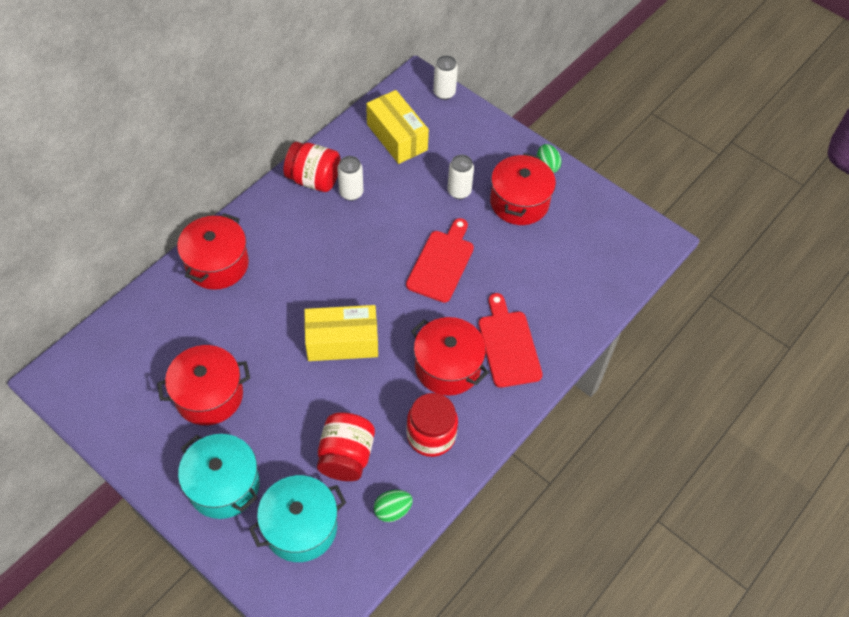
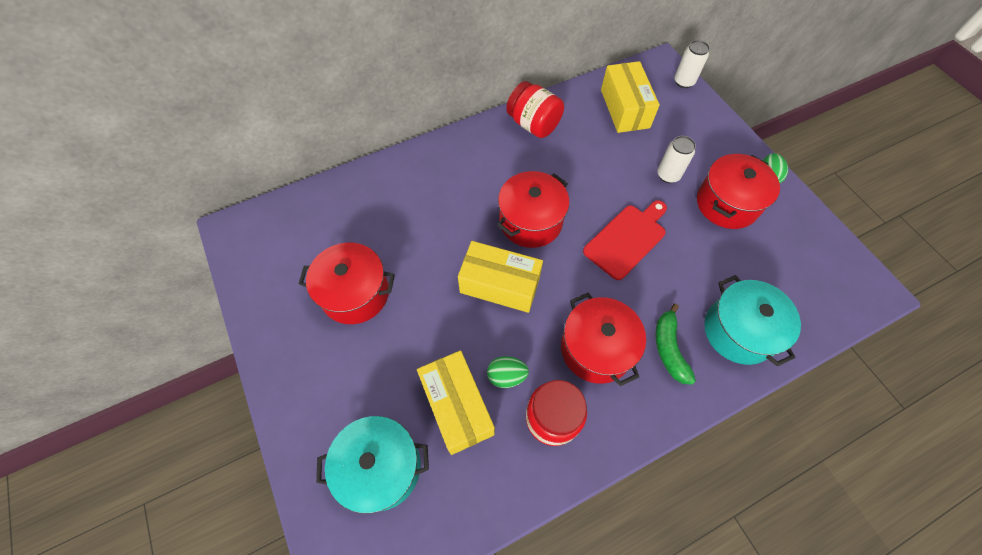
camera: 25 degrees right, 5 degrees up
red pot [177,213,249,290] -> red pot moved to [497,171,569,248]
turquoise pot [178,434,260,519] -> turquoise pot moved to [704,275,801,366]
red jar [317,412,375,481] -> yellow box [417,350,495,455]
white can [337,156,363,201] -> none
green egg [374,490,413,522] -> green egg moved to [487,356,529,388]
red cutting board [478,293,543,388] -> green banana [655,304,696,385]

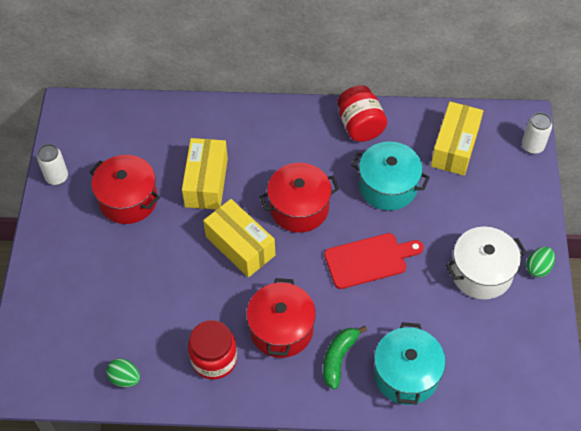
camera: 30 degrees right, 5 degrees down
turquoise pot [316,416,429,514] -> turquoise pot moved to [351,141,430,211]
yellow box [417,350,495,455] -> yellow box moved to [182,138,228,209]
green egg [487,356,529,388] -> green egg moved to [106,358,140,387]
white can [657,136,696,183] -> white can moved to [37,144,68,185]
red pot [697,154,780,229] -> white pot [446,227,526,300]

